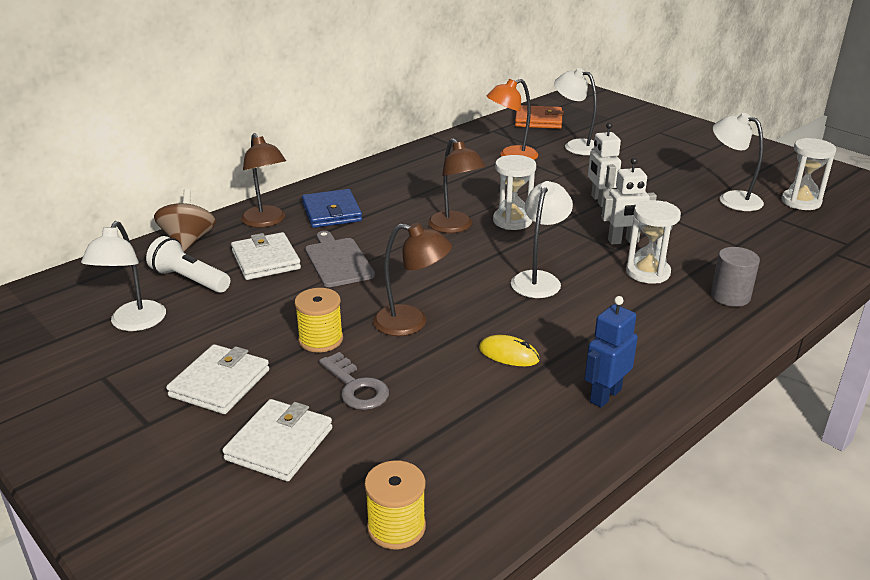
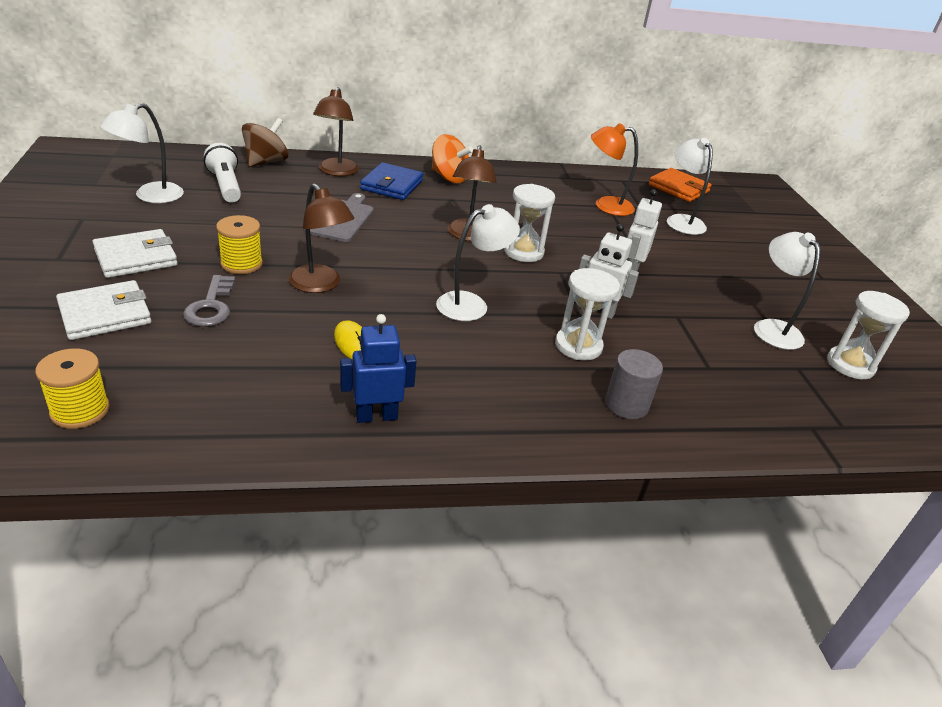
camera: 30 degrees right, 5 degrees up
white wallet [231,232,301,280] -> none
none -> orange spinning top [432,134,473,183]

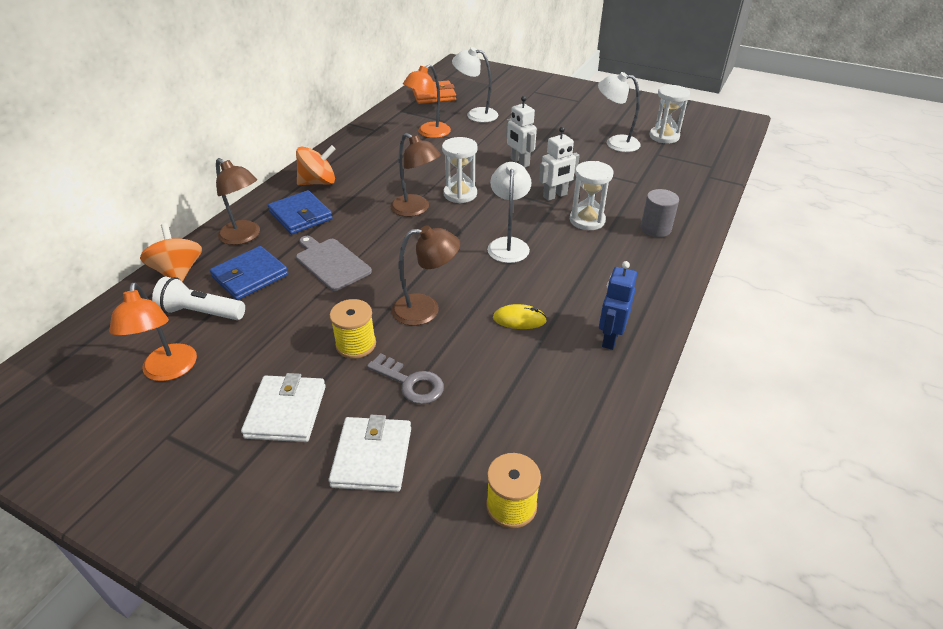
camera: 50 degrees left, 5 degrees up
white lamp [100,103,184,203] -> orange lamp [109,283,197,381]
brown spinning top [242,118,288,167] -> orange spinning top [140,223,202,282]
none -> blue wallet [210,246,288,300]

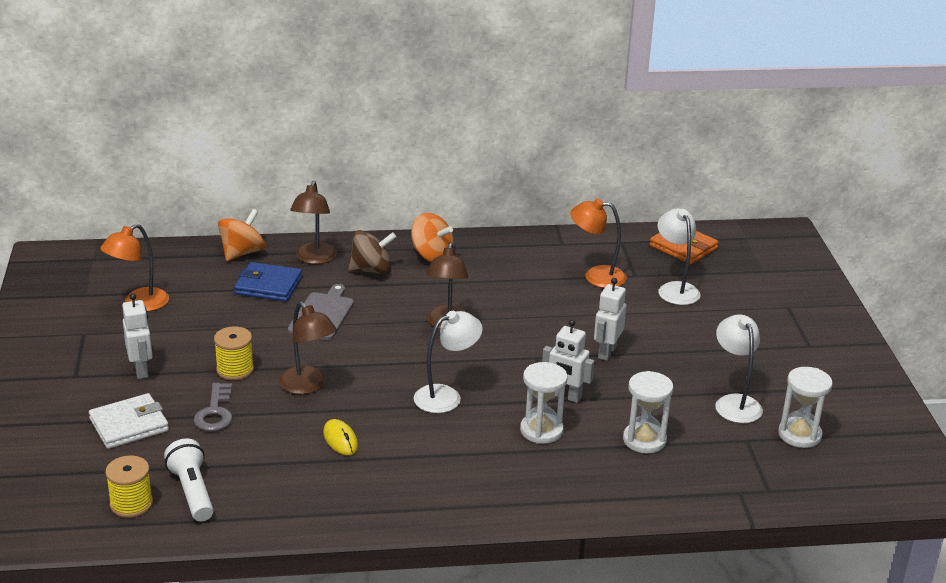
camera: 55 degrees right, 10 degrees down
white flashlight [152,277,245,320] -> white flashlight moved to [164,438,214,521]
white wallet [241,373,326,442] -> white robot [122,293,153,379]
blue wallet [268,190,333,235] -> brown spinning top [348,230,396,274]
white hourglass [442,137,478,203] -> white hourglass moved to [623,371,673,453]
blue robot [599,261,637,350] -> none
grey cylinder [641,189,679,237] -> none

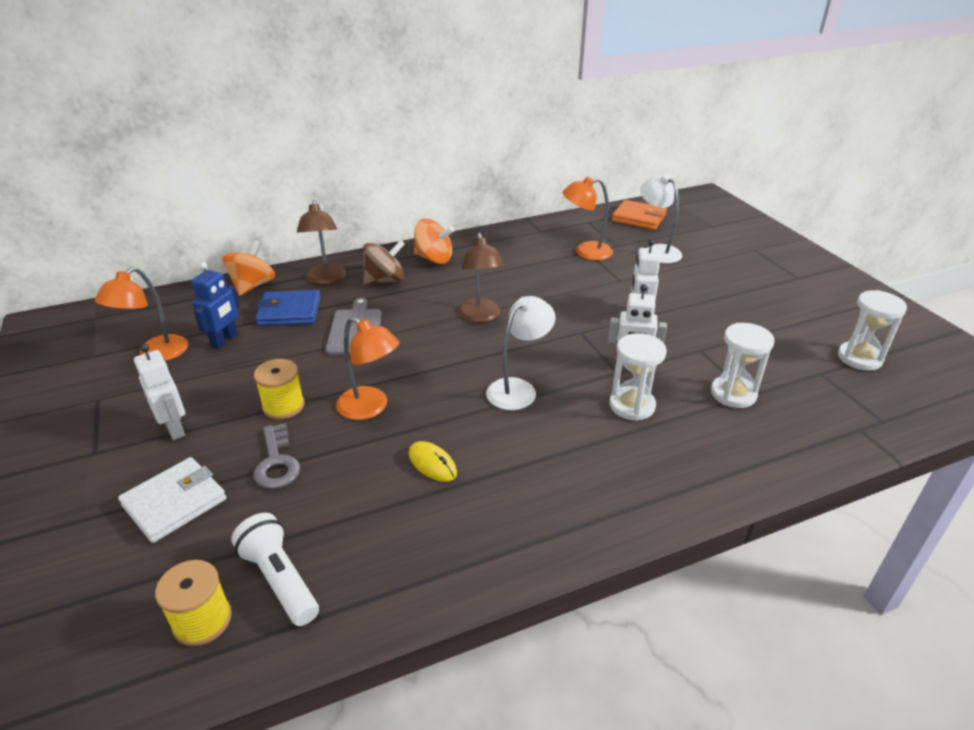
camera: 15 degrees left, 5 degrees up
brown lamp [279,301,336,394] -> orange lamp [336,317,399,420]
white lamp [715,315,763,423] -> none
none -> blue robot [191,262,239,349]

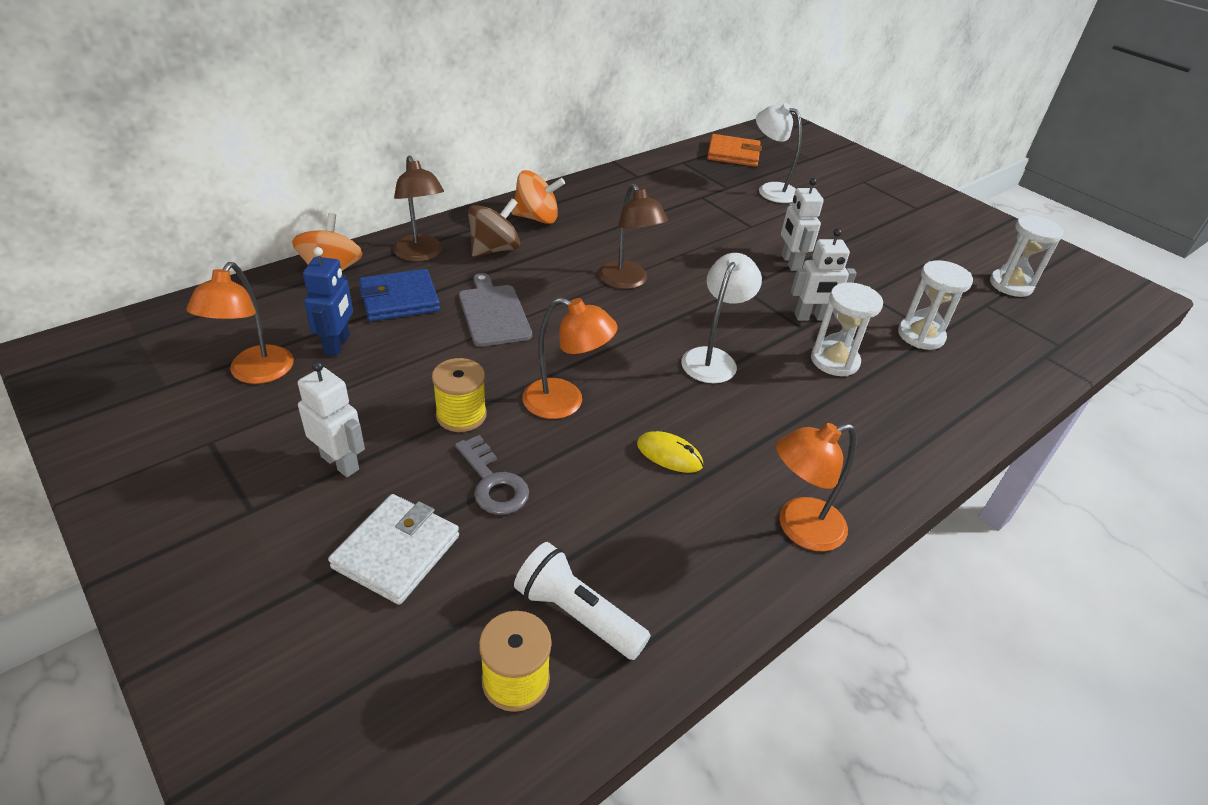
camera: 20 degrees left, 5 degrees up
orange lamp [562,177,613,260] -> orange lamp moved to [776,423,856,551]

